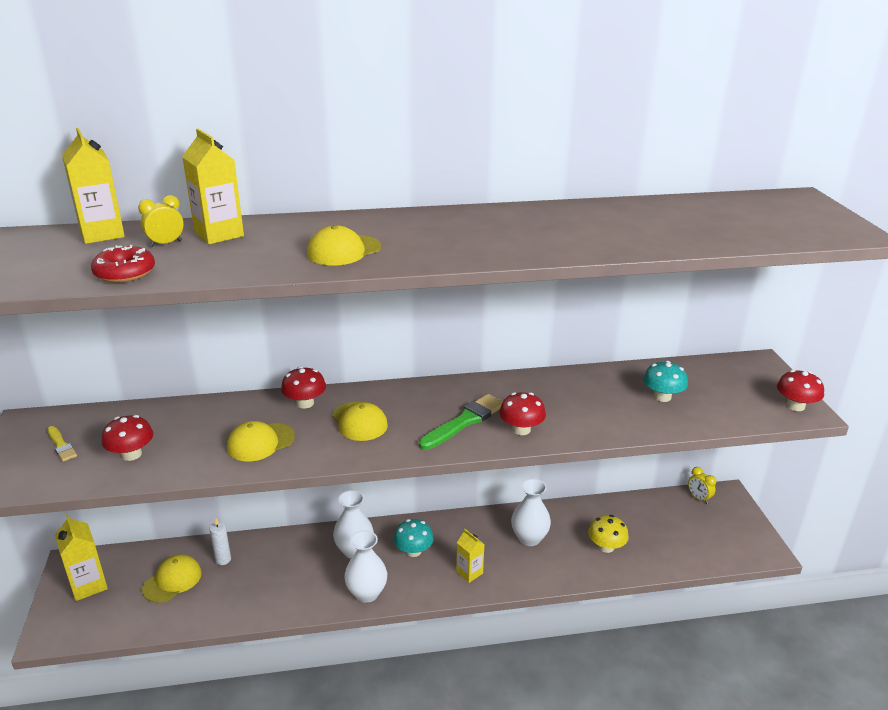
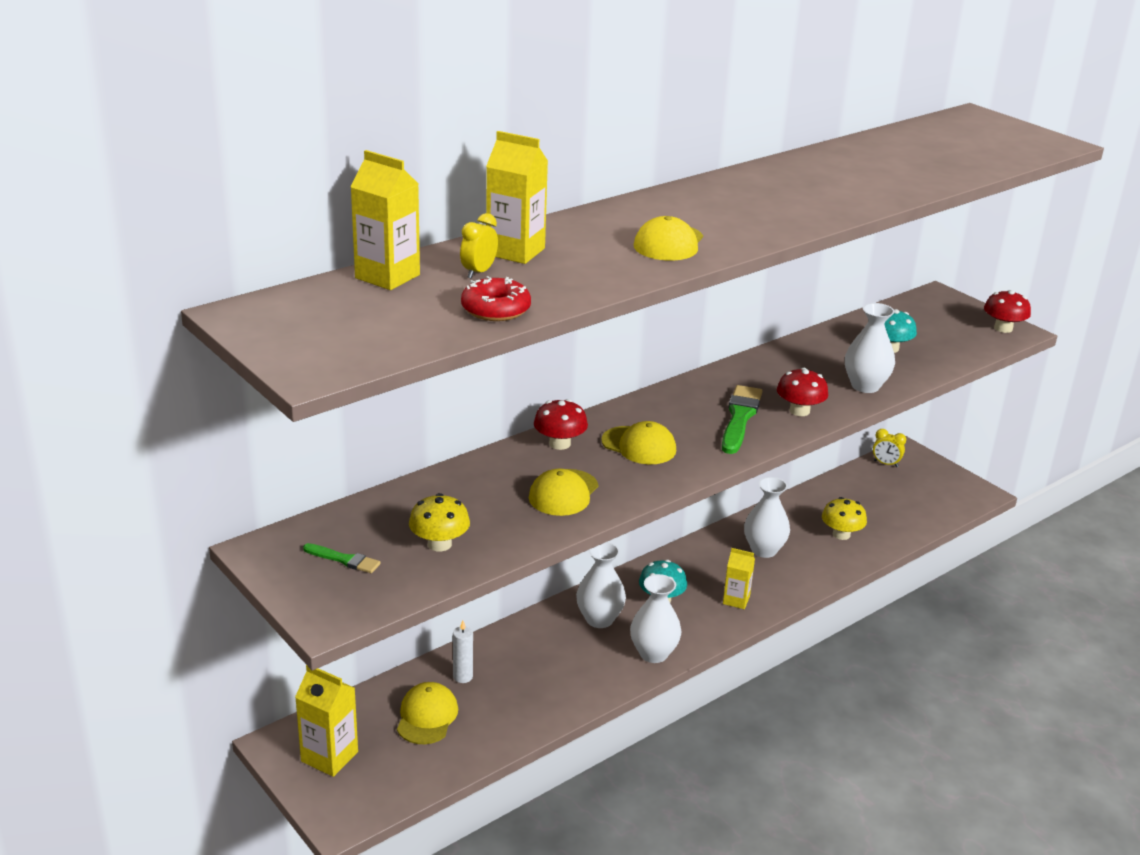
camera: 30 degrees left, 0 degrees up
yellow brush [47,426,77,462] -> green brush [303,543,381,573]
red mushroom [102,415,153,461] -> yellow mushroom [409,493,470,551]
none -> white vase [845,303,895,393]

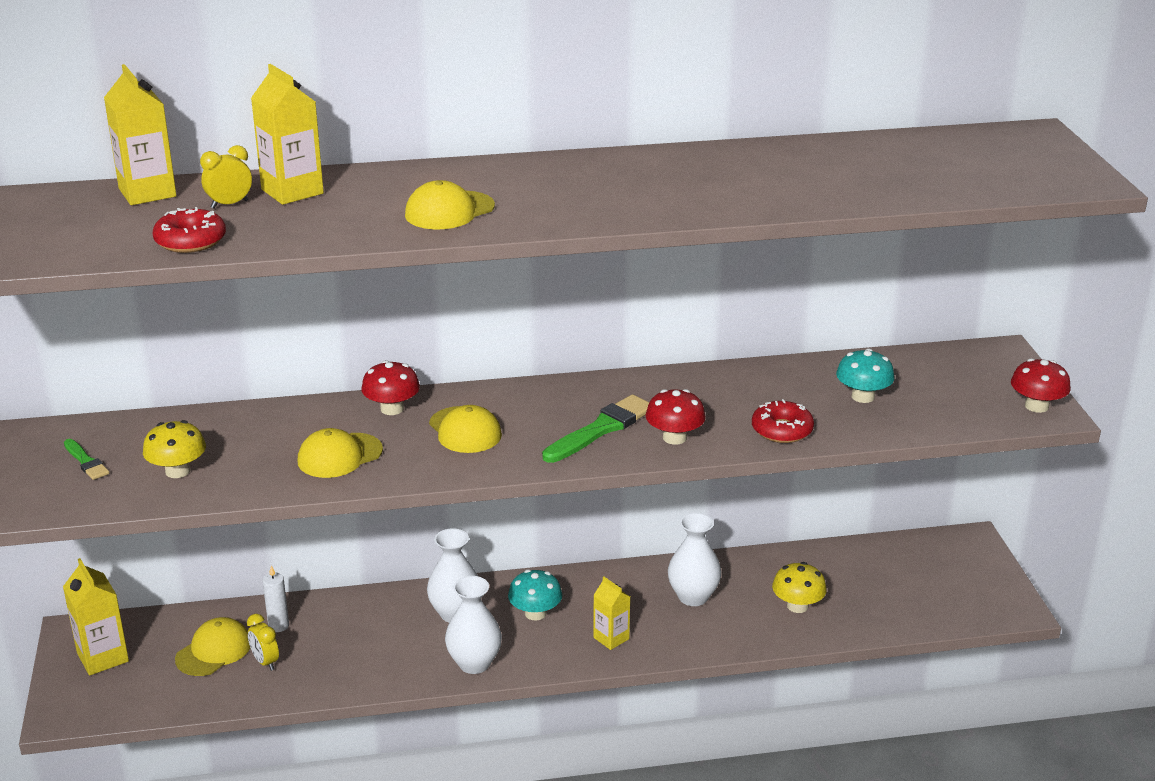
camera: 30 degrees right, 0 degrees up
white vase [845,303,895,393] -> red donut [752,399,814,443]
yellow clock [873,429,906,467] -> yellow clock moved to [247,614,279,671]

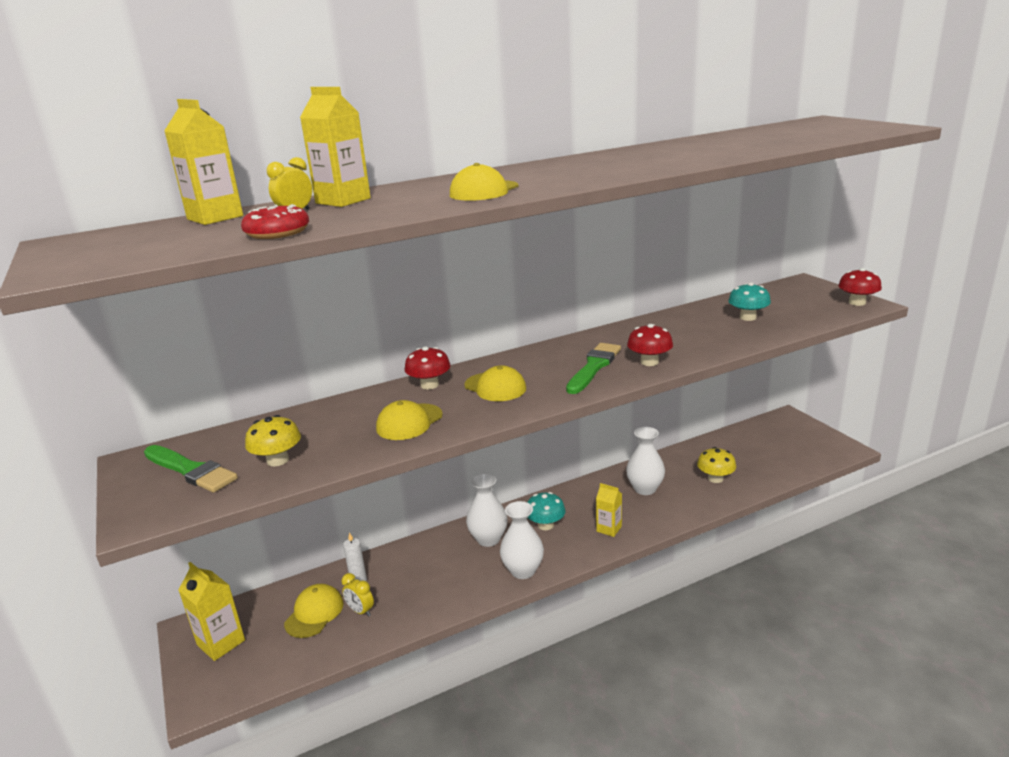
camera: 15 degrees left, 5 degrees down
green brush [64,439,109,480] -> green brush [144,445,238,492], size x1.80
red donut [752,399,814,443] -> none

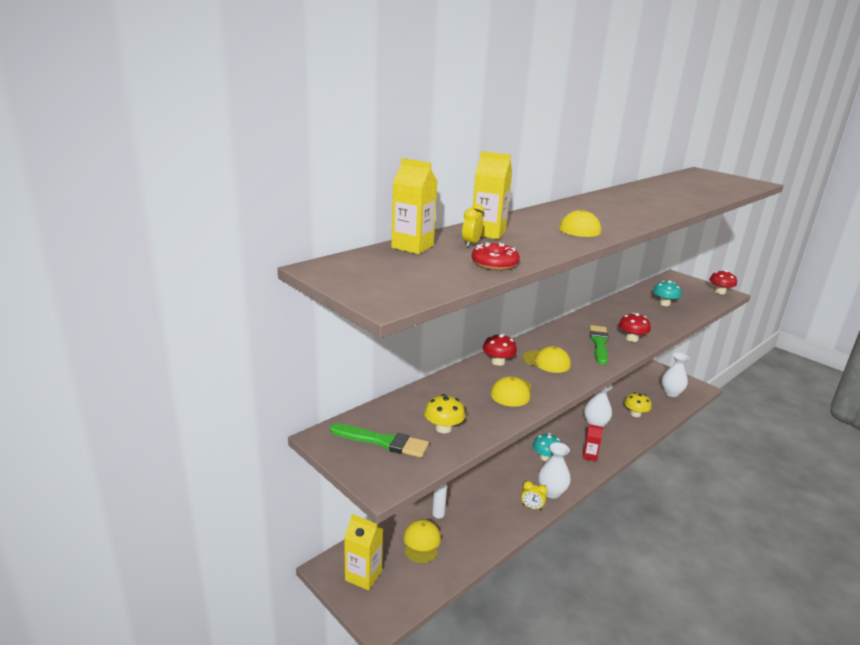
camera: 20 degrees left, 0 degrees up
yellow clock [342,573,374,617] -> yellow clock moved to [521,481,547,510]
white vase [466,473,508,547] -> white vase moved to [662,353,689,397]
yellow carton [596,483,622,537] -> red carton [583,424,603,462]

